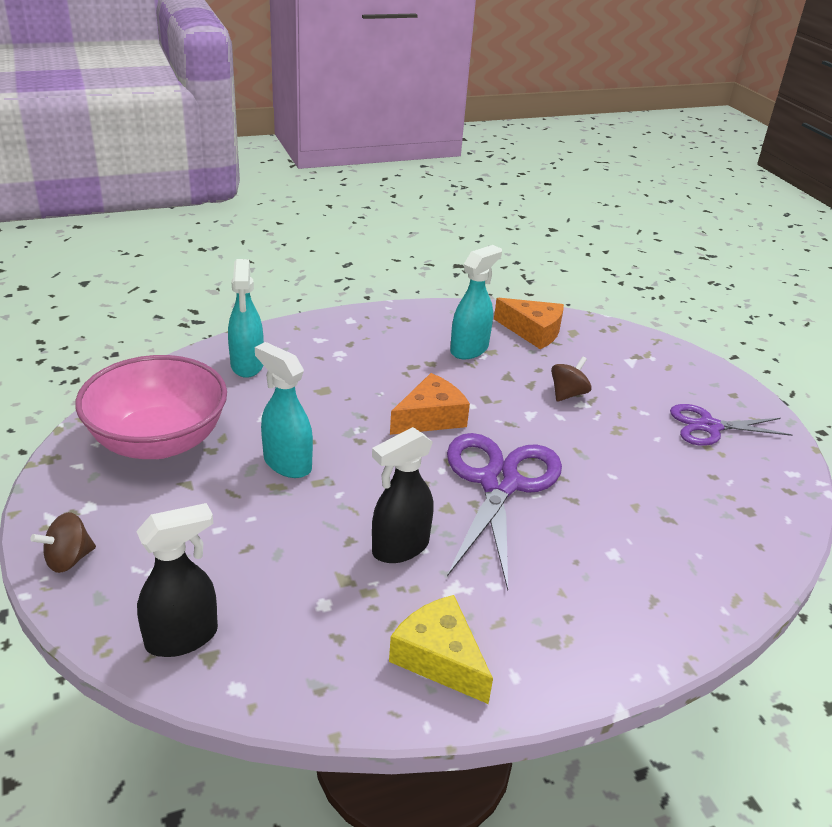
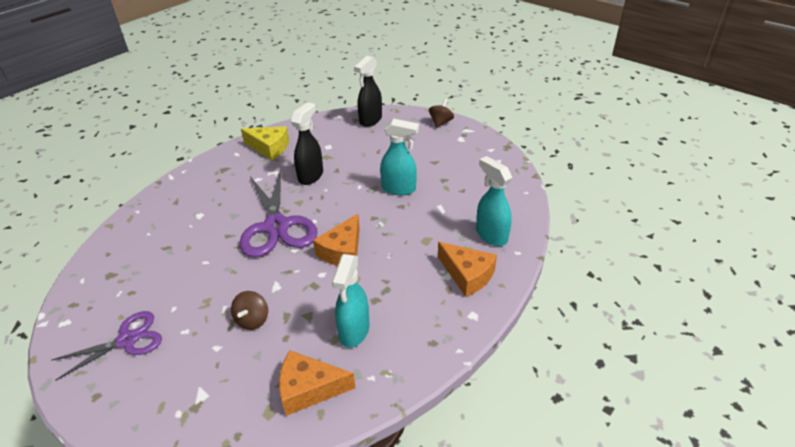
camera: 155 degrees right, 5 degrees up
pink bowl [75,355,227,459] -> none
none -> orange cheese [438,242,497,297]

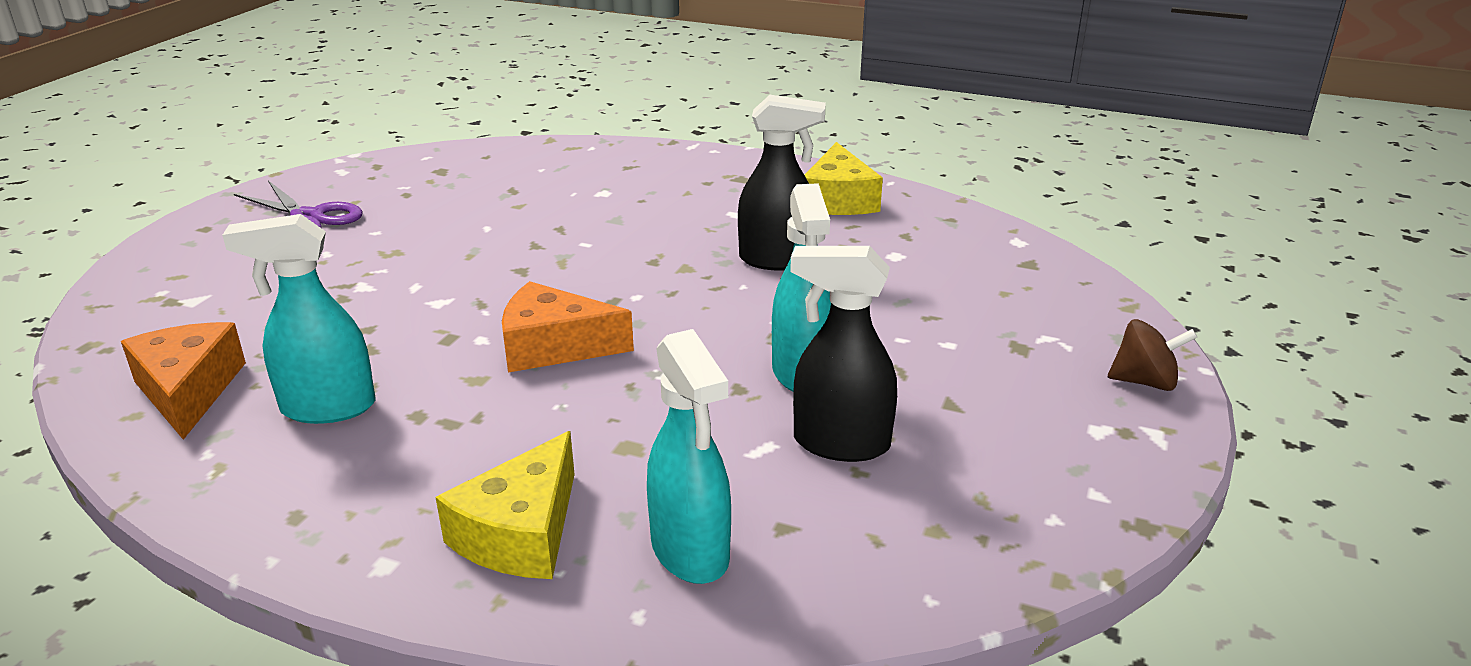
camera: 70 degrees right, 10 degrees down
brown spinning top [231,291,268,330] -> none
purple scissors [240,169,317,258] -> none
black spray bottle [354,56,382,127] -> black spray bottle moved to [790,246,897,462]
orange cheese [438,242,497,297] -> yellow cheese [436,431,575,579]
turquoise spray bottle [476,156,512,246] -> turquoise spray bottle turned 120 degrees clockwise [647,329,731,584]

